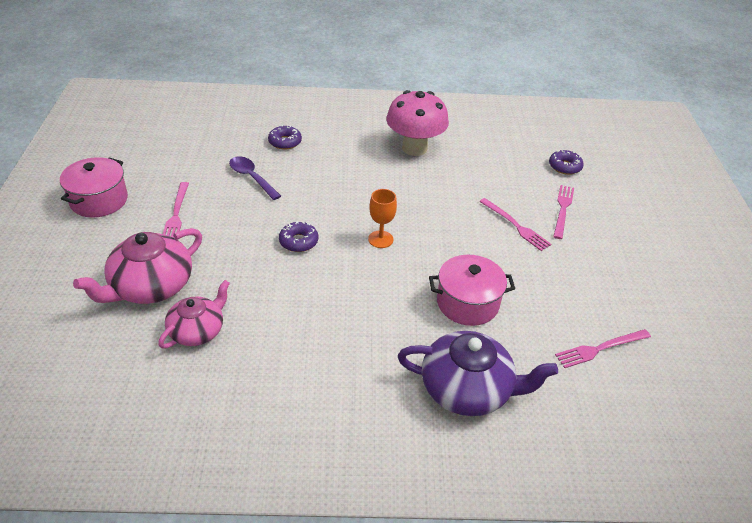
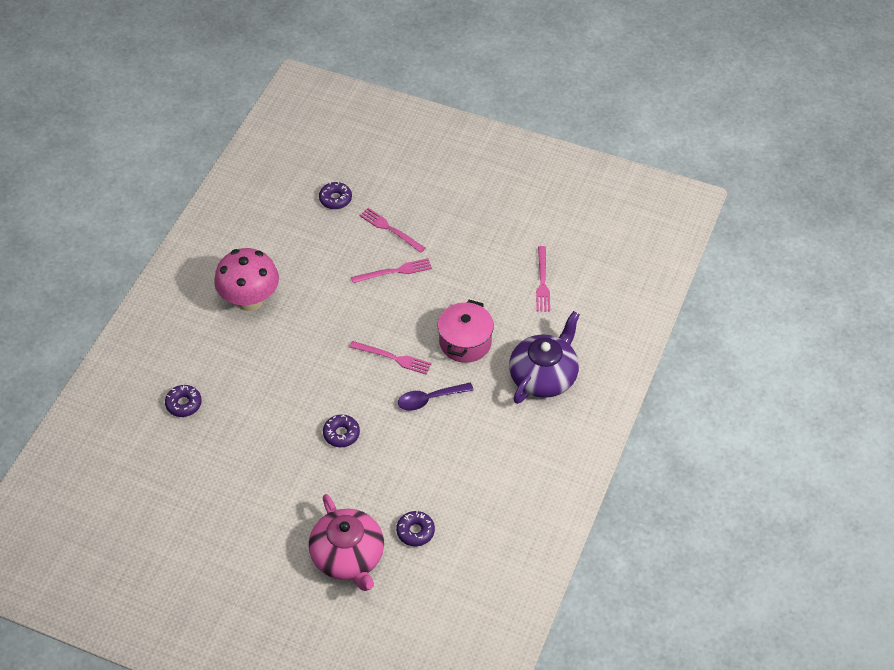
camera: 65 degrees left, 10 degrees up
pink pot [60,157,128,218] -> none
pink teapot [158,280,230,349] -> purple donut [396,511,435,546]
pink fork [163,182,189,238] -> pink fork moved to [350,341,431,375]
purple spoon [229,156,281,200] -> purple spoon moved to [398,383,474,411]
orange goblet [368,189,397,248] -> none

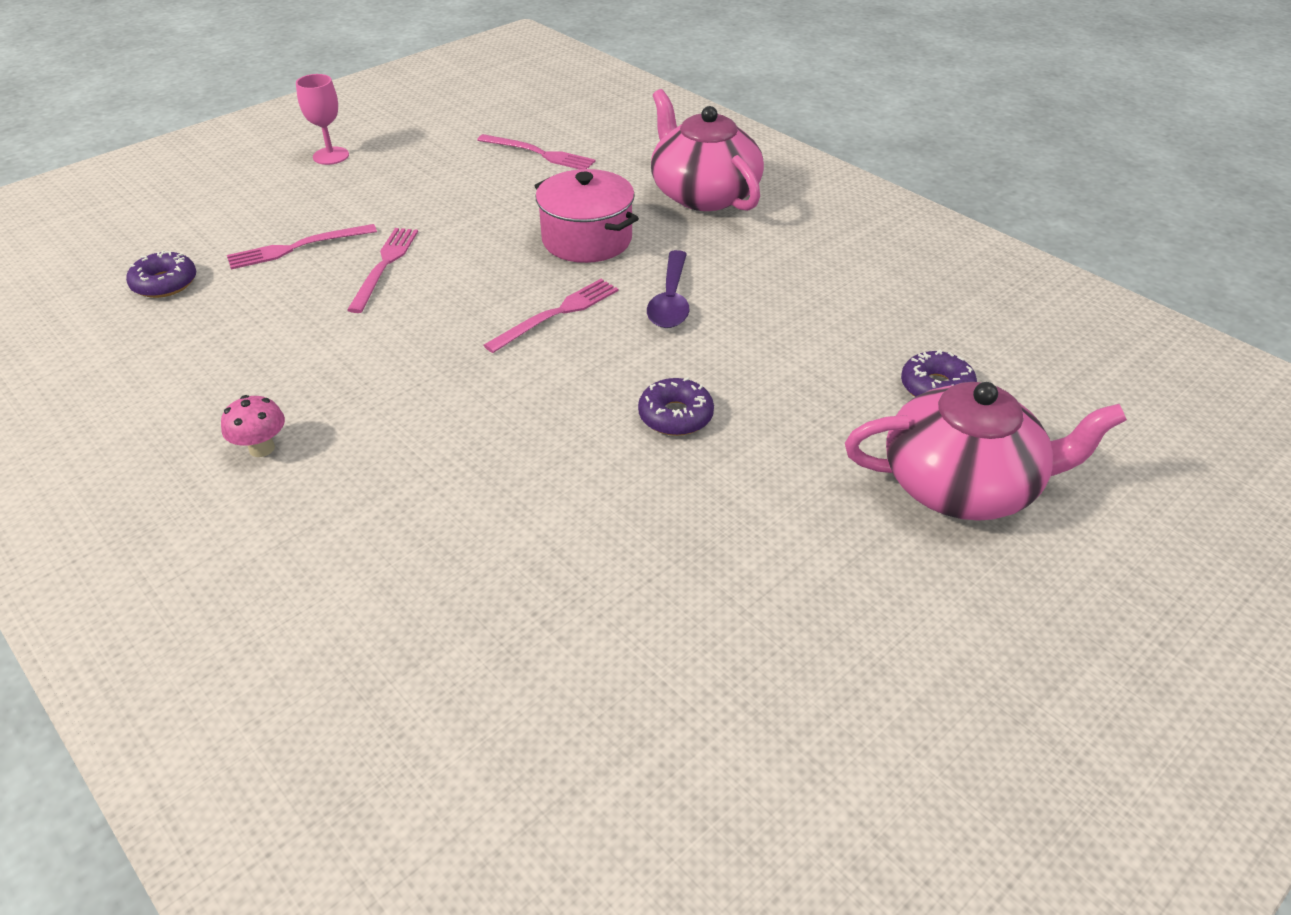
camera: 65 degrees left, 10 degrees down
purple donut [165,385,202,417] -> none
pink mushroom [214,248,279,311] -> pink mushroom [221,395,285,457], size x0.42
purple teapot [509,311,580,404] -> pink teapot [651,89,764,211]
none -> pink goblet [296,74,349,165]

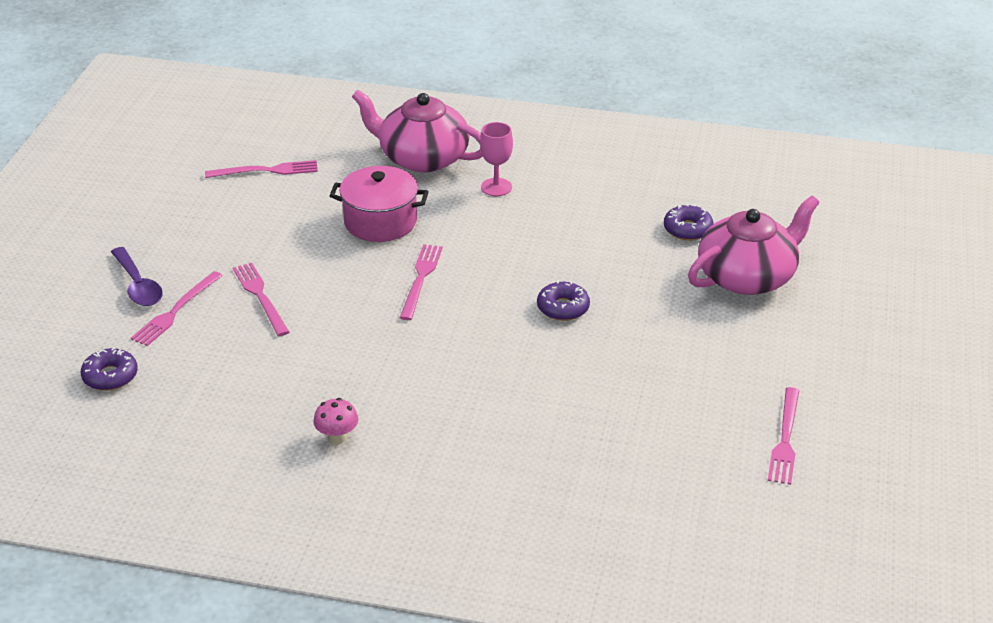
camera: 35 degrees left, 5 degrees down
pink goblet [296,74,349,165] -> pink goblet moved to [480,122,513,196]
purple spoon [647,250,689,328] -> purple spoon moved to [111,247,163,306]
none -> pink fork [768,387,800,485]

